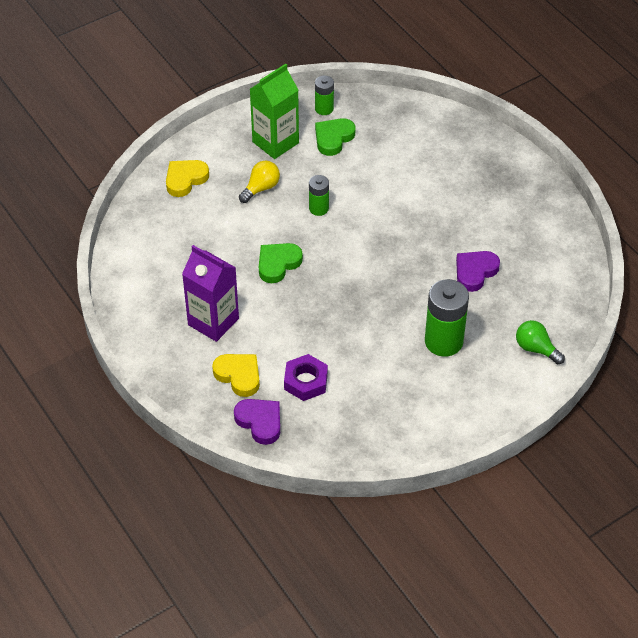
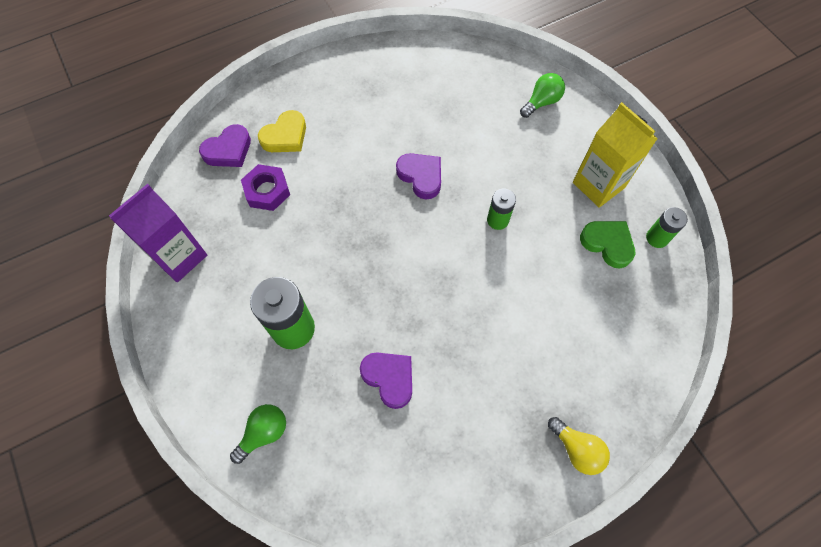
camera: 95 degrees right, 15 degrees up
yellow heart [166,160,209,197] -> green light bulb [520,73,565,118]
purple carton [182,245,239,342] -> purple carton moved to [109,184,207,282]
yellow light bulb [239,161,280,203] -> yellow light bulb moved to [548,417,610,475]
green carton [250,64,299,159] -> yellow carton [573,102,658,208]
green heart [259,243,303,283] -> purple heart [396,153,441,199]

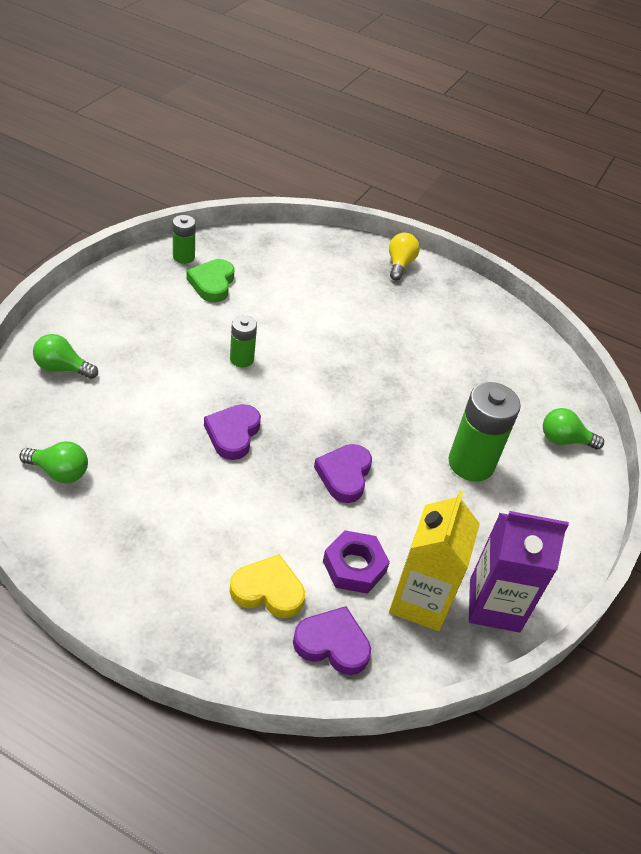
camera: 130 degrees left, 20 degrees down
purple heart [360,352,412,409] -> purple heart moved to [314,444,372,503]
yellow carton [573,102,658,208] -> yellow carton moved to [389,491,480,631]
none -> green light bulb [19,441,88,483]

